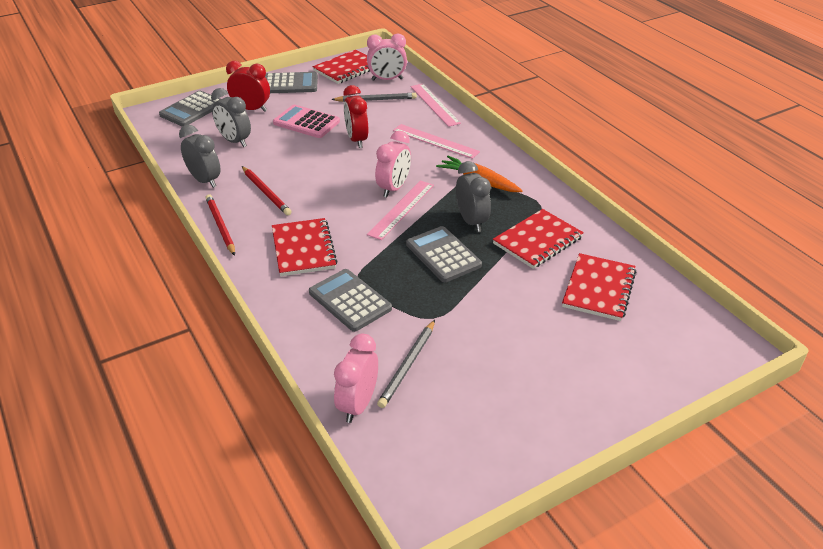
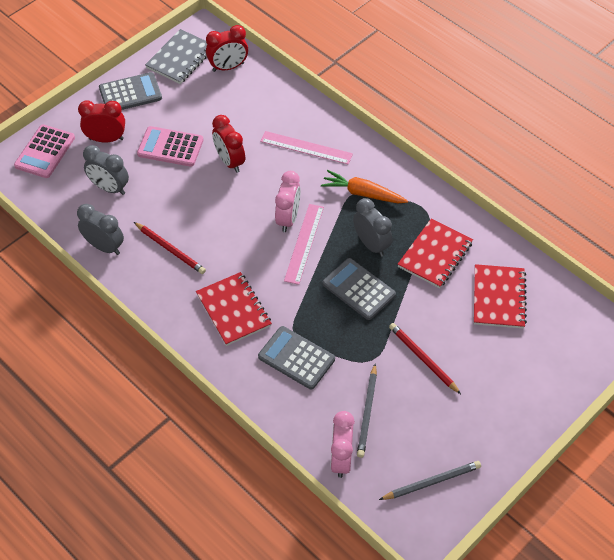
camera: 15 degrees left, 15 degrees up
grey calculator [159,91,220,127] -> pink calculator [14,124,75,178]
red pencil [205,194,235,256] -> red pencil moved to [389,323,461,394]
red notebook [312,50,370,84] -> grey notebook [145,29,207,84]
grey pencil [331,93,417,102] -> grey pencil moved to [379,461,481,500]
pink clock [367,34,407,81] -> red clock [206,25,248,72]
pink ruler [411,84,461,127] -> none

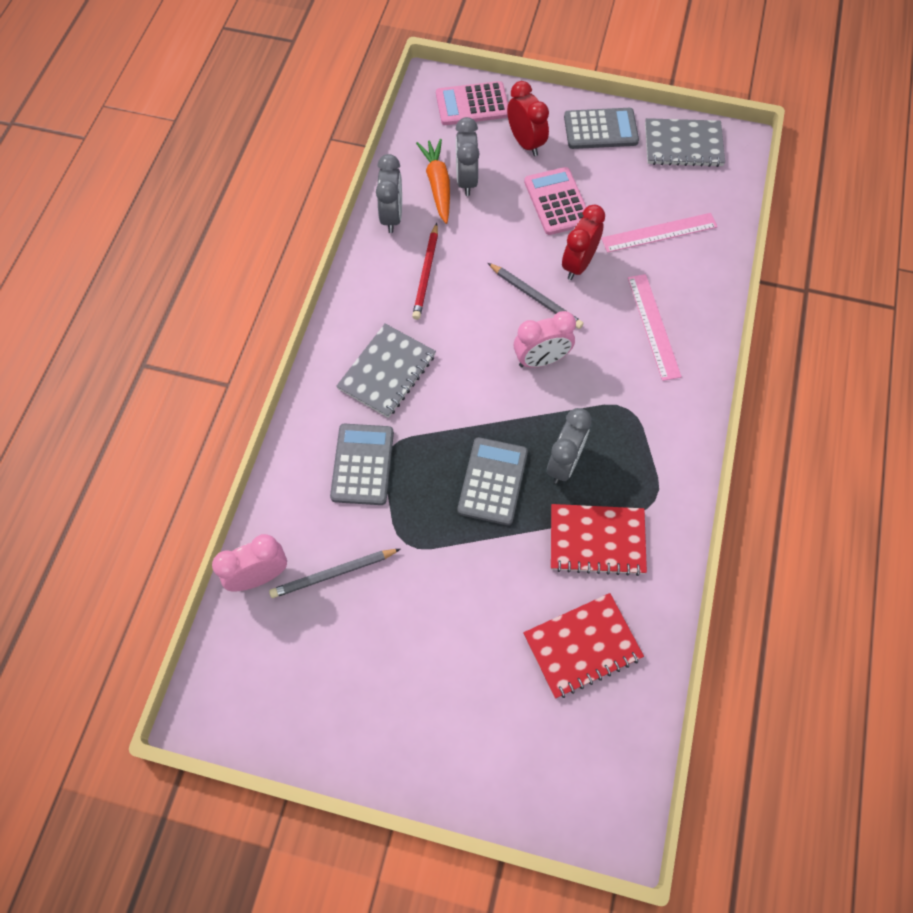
camera: 60 degrees right, 10 degrees up
grey calculator [99,72,162,110] -> grey calculator turned 45 degrees counterclockwise [564,108,639,149]
red notebook [196,272,272,346] -> grey notebook [336,323,436,418]
red clock [206,25,248,72] -> none
pink ruler [284,204,324,285] -> pink ruler moved to [601,213,718,253]
orange carrot [321,170,408,203] -> orange carrot moved to [416,139,450,224]
grey pencil [379,461,481,500] -> grey pencil moved to [488,263,584,329]
red pencil [389,323,461,394] -> none

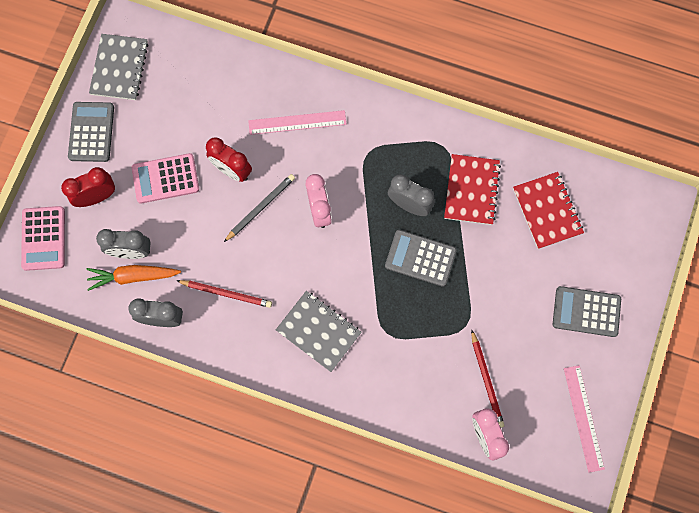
camera: 85 degrees left, 10 degrees up
grey pencil [269,549,401,598] -> red pencil [471,329,504,428]
grey calculator [330,424,394,505] -> grey calculator moved to [553,286,621,337]
pink ruler [601,213,718,253] -> pink ruler moved to [564,365,605,473]

